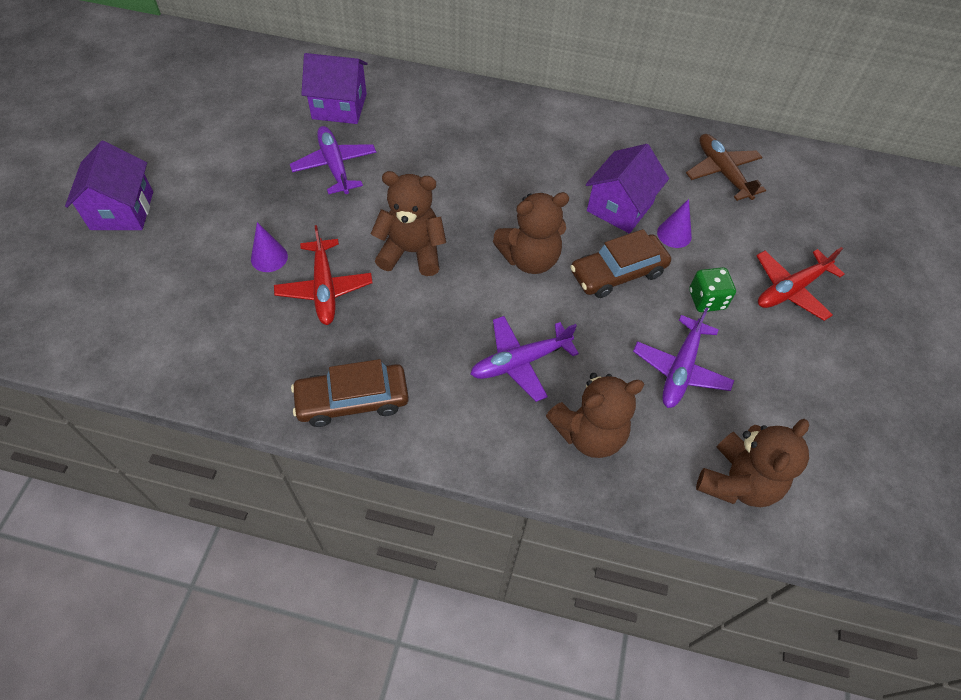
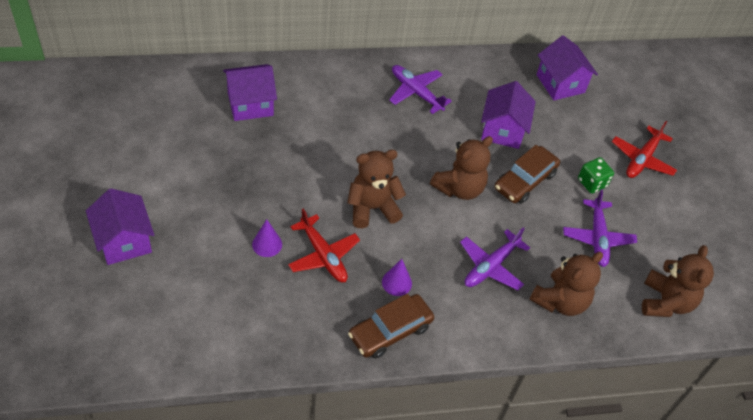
camera: 25 degrees left, 5 degrees down
purple plane [290,126,376,194] -> purple plane moved to [389,65,452,114]
purple cone [657,199,692,248] -> purple cone moved to [382,259,412,296]
brown plane [686,134,766,201] -> purple house [536,35,598,100]

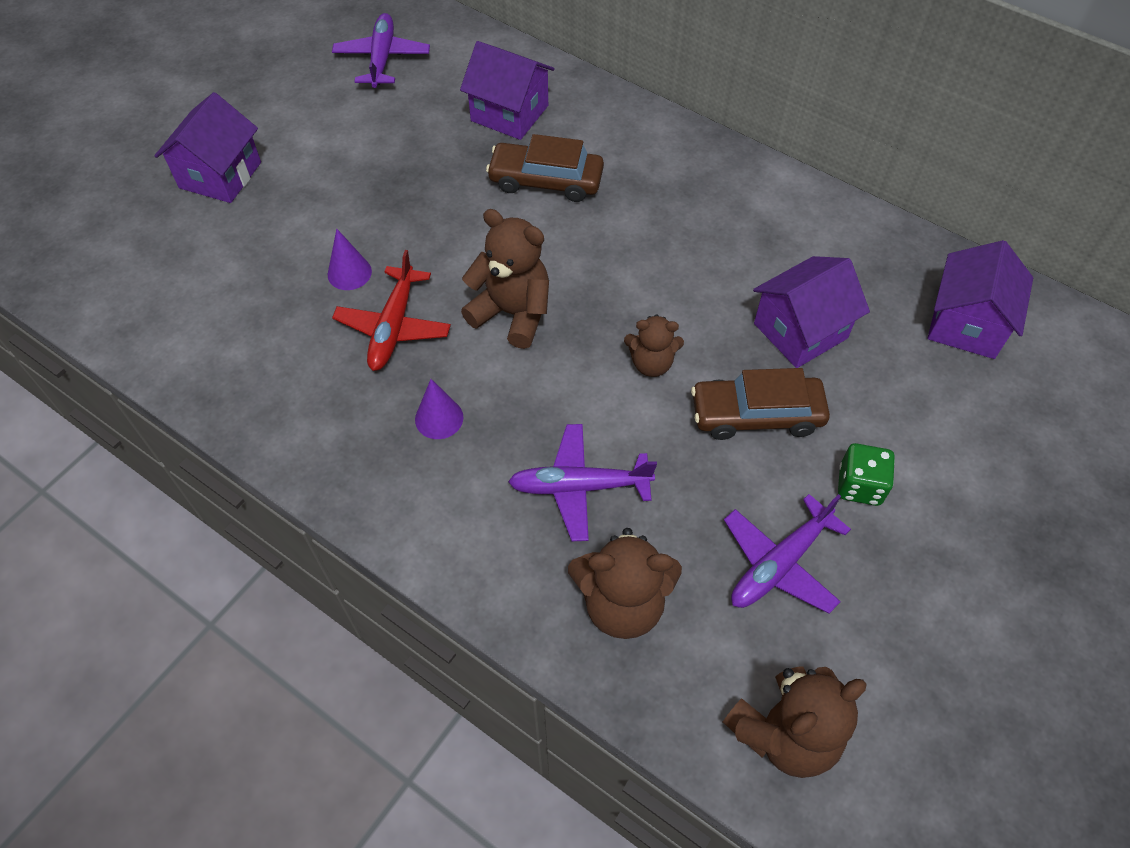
camera: 50 degrees right, 5 degrees up
brown car [348,294,434,358] -> brown car moved to [486,134,604,202]
purple plane [389,65,452,114] -> purple plane moved to [332,13,430,88]
brown teddy bear [430,136,493,200] -> brown teddy bear [624,315,684,377], size x0.62
red plane [612,121,677,178] -> none

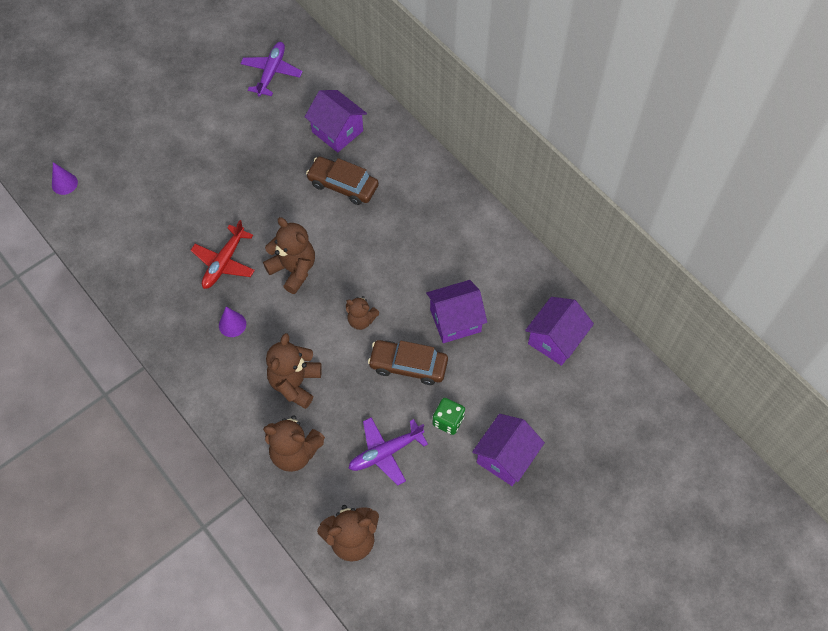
camera: 15 degrees right, 5 degrees up
purple house [155,92,261,203] -> purple house moved to [472,414,545,486]
purple cone [328,228,372,290] -> purple cone moved to [52,162,78,195]
purple plane [508,424,657,541] -> brown teddy bear [266,333,322,409]

